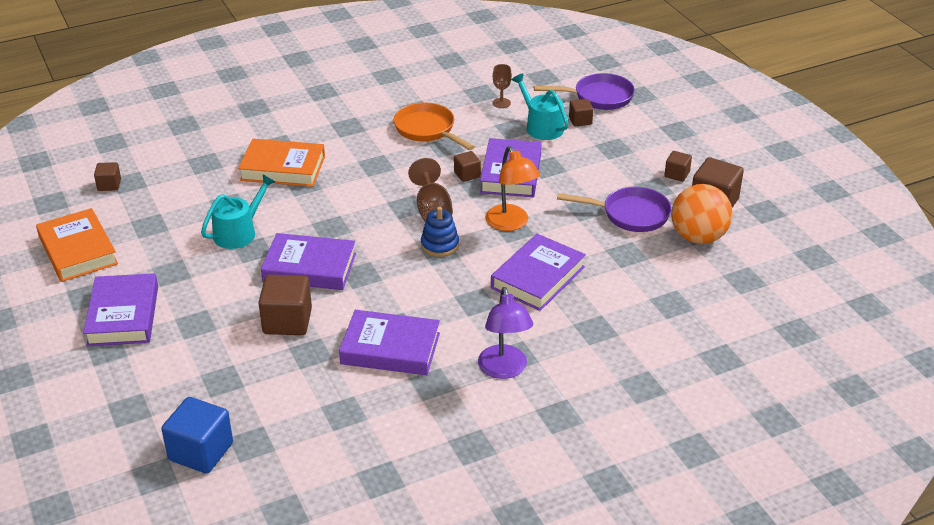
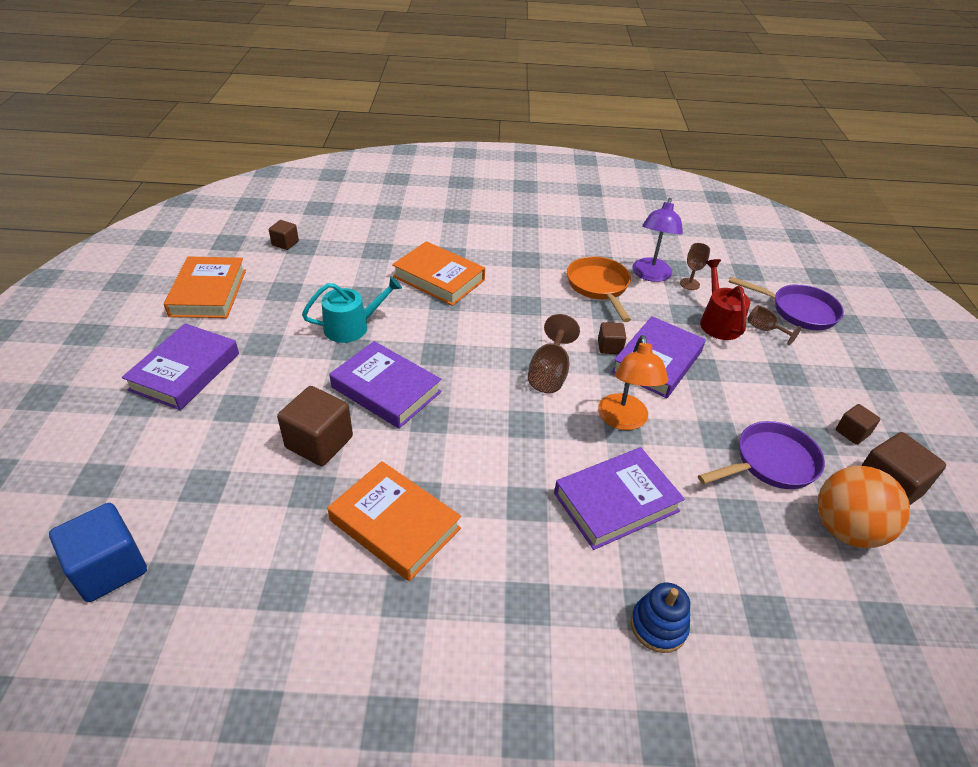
camera: 25 degrees right, 5 degrees up
purple book [339,310,440,375] -> orange book [327,461,461,581]
blue stacking toy [421,207,459,257] -> blue stacking toy moved to [631,582,690,653]
purple lamp [478,287,533,379] -> purple lamp moved to [632,198,683,282]
turquoise watering can [511,73,569,140] -> red watering can [700,259,750,340]
purple pan [557,187,672,232] -> purple pan turned 60 degrees counterclockwise [698,421,825,489]
brown cube [569,99,593,126] -> brown goblet [747,305,801,345]

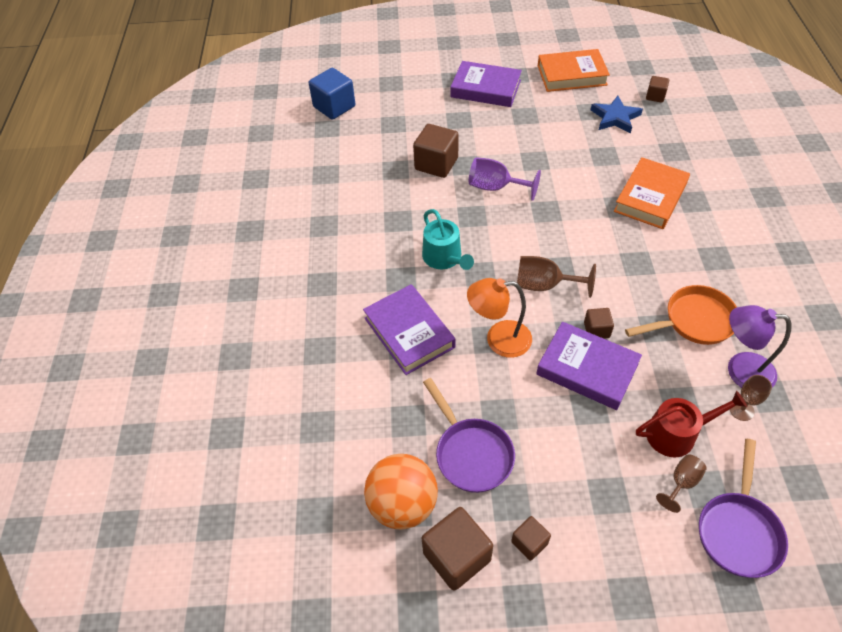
camera: 90 degrees right, 10 degrees up
turquoise watering can [302,276,402,343] -> turquoise watering can moved to [422,209,474,270]
orange book [327,461,461,581] -> none
purple book [330,341,442,429] -> purple goblet [469,157,541,201]
blue stacking toy [631,582,690,653] -> none
none -> blue star [591,96,643,133]

